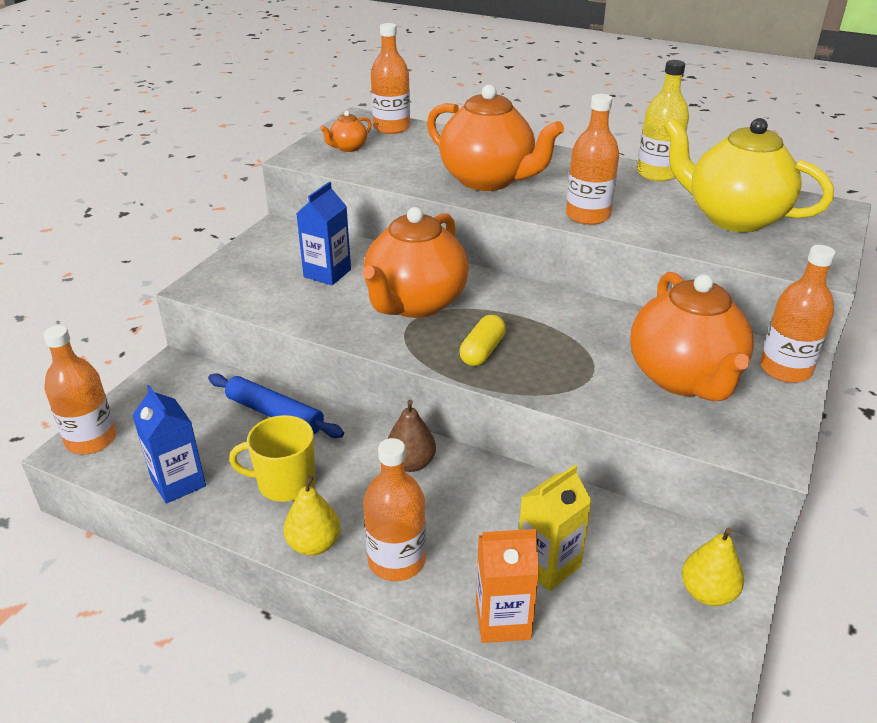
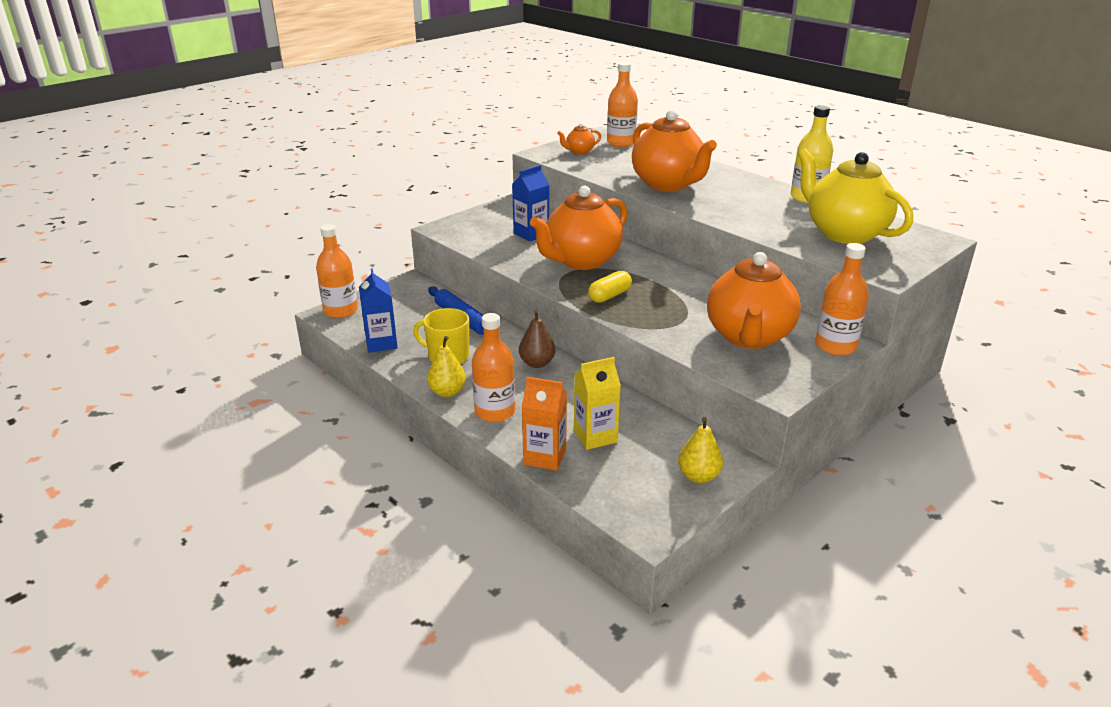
camera: 20 degrees right, 5 degrees down
orange bottle [566,94,619,225] -> none

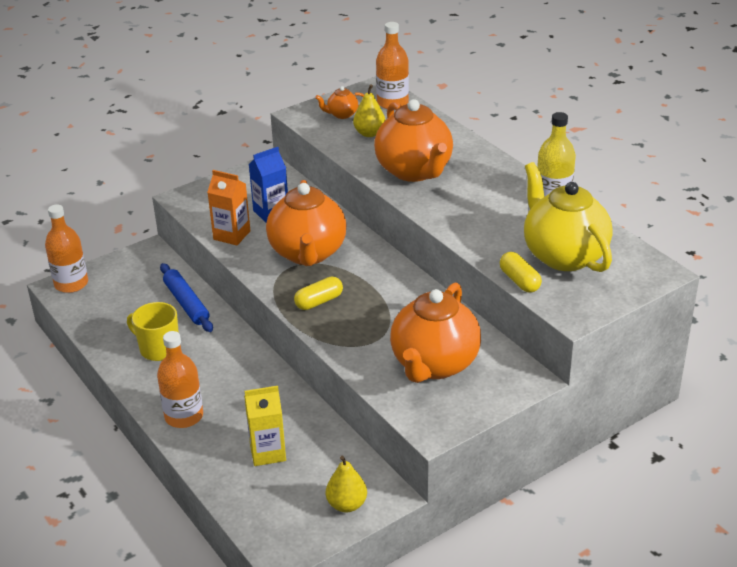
camera: 10 degrees right, 5 degrees up
blue carton [359,268,398,353] -> none
yellow pear [427,336,466,397] -> yellow pear moved to [353,84,385,137]
brown pear [519,310,555,368] -> none
orange carton [522,377,567,471] -> orange carton moved to [207,170,250,245]
orange teapot [530,186,628,270] -> orange teapot turned 60 degrees counterclockwise [266,180,347,266]
orange bottle [815,243,869,356] -> none
none -> yellow capsule [500,252,542,293]

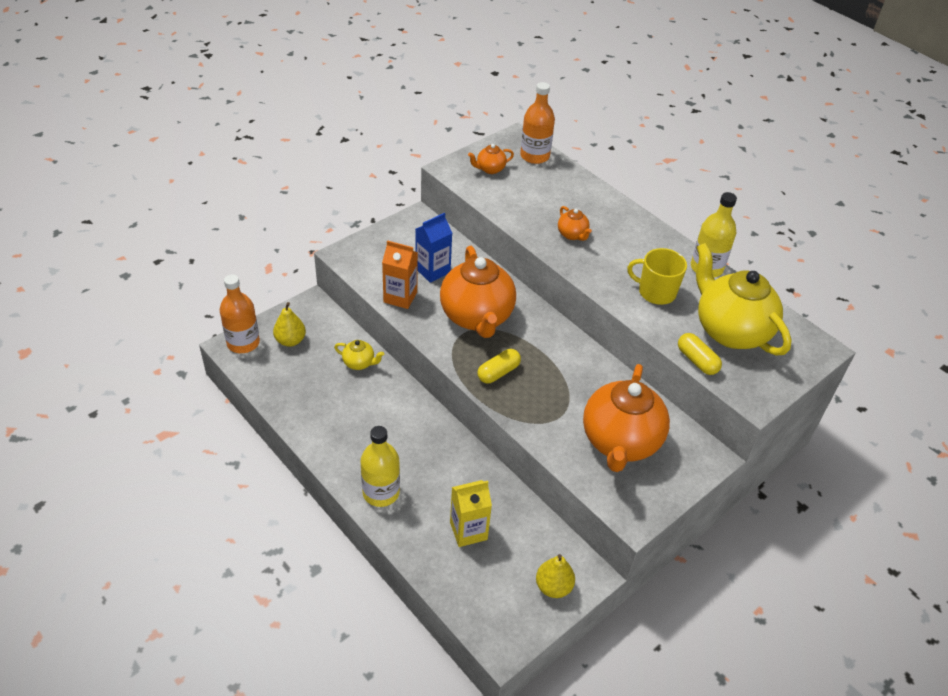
camera: 10 degrees left, 10 degrees up
yellow mug [127,302,179,361] -> yellow mug moved to [627,248,687,305]
orange bottle [157,331,203,428] -> yellow bottle [360,426,400,507]
blue rolling pin [160,263,213,332] -> yellow teapot [334,340,384,370]
yellow pear [353,84,385,137] -> yellow pear moved to [273,302,306,347]
orange teapot [374,99,453,182] -> orange teapot [558,206,592,241], size x0.43

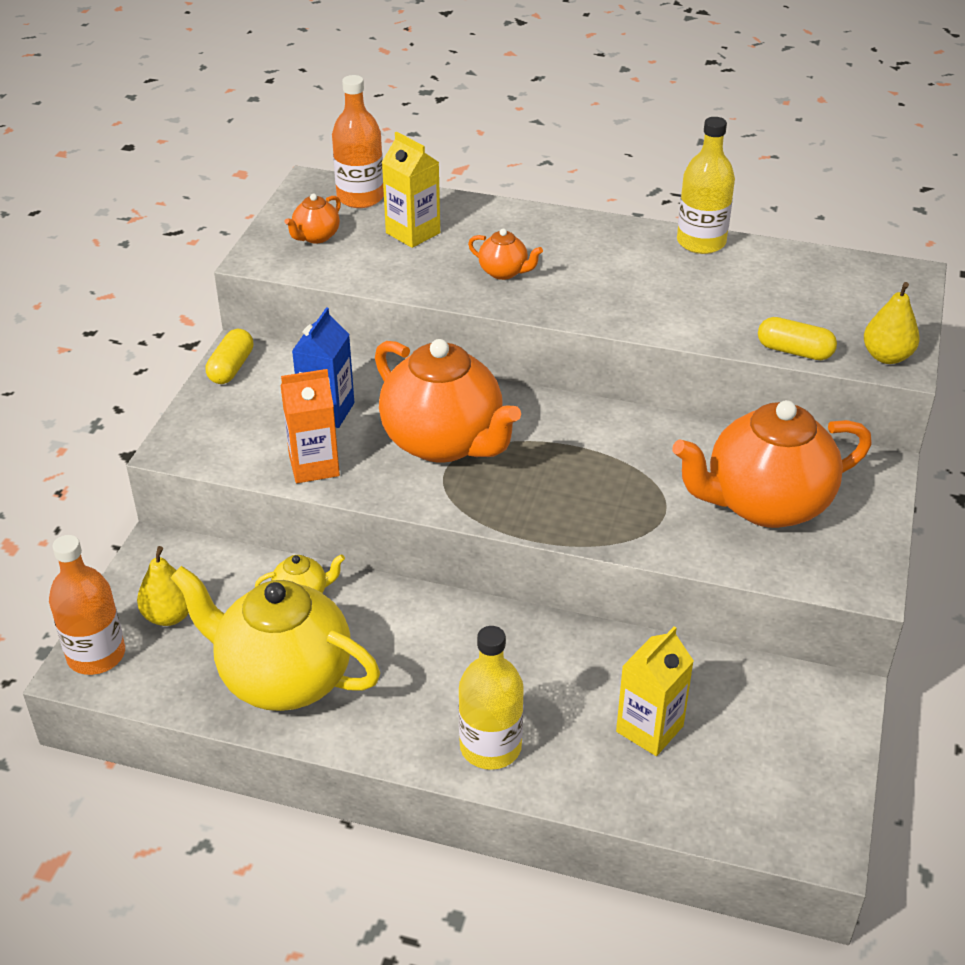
camera: 30 degrees left, 5 degrees down
yellow capsule [477,349,521,383] -> yellow capsule moved to [206,329,253,384]
yellow pear [536,554,575,598] -> yellow pear moved to [864,282,920,364]
orange teapot [583,364,670,472] -> orange teapot turned 90 degrees clockwise [672,400,872,528]
yellow mug [627,248,687,305] -> none
yellow teapot [696,243,792,356] -> yellow teapot moved to [171,566,380,711]
none -> yellow carton [382,132,440,248]

